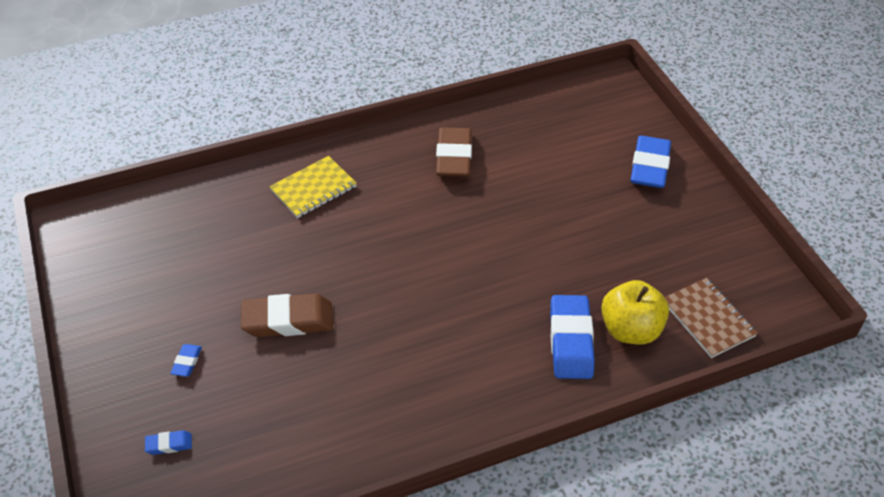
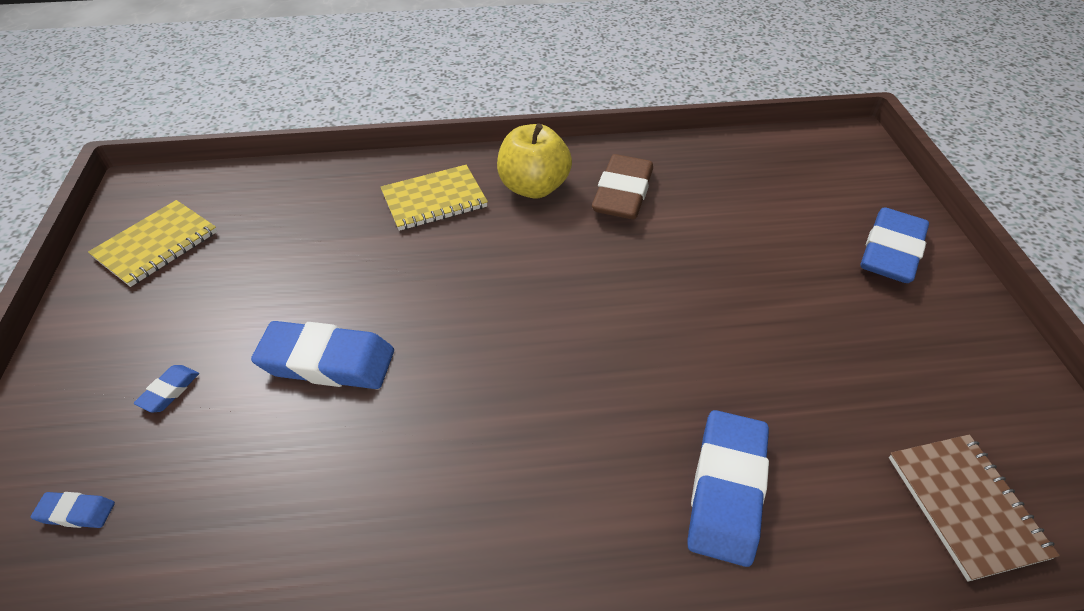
camera: 15 degrees right, 0 degrees up
brown eraser [241,294,333,337] -> blue eraser [251,321,394,389]
yellow apple [601,280,669,344] -> yellow apple moved to [497,123,572,199]
none -> yellow notebook [88,200,217,287]

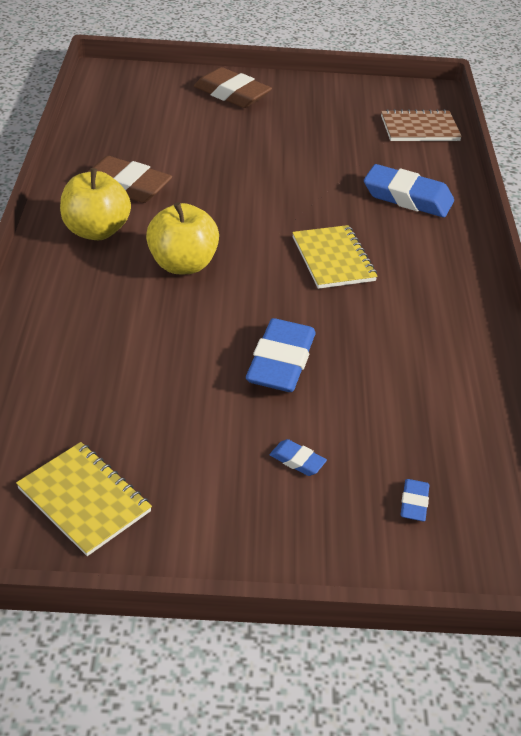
camera: 85 degrees left, 5 degrees down
yellow notebook [381,165,488,231] -> yellow notebook moved to [292,225,377,289]
blue eraser [860,207,929,283] -> brown eraser [194,67,272,108]
none -> yellow apple [146,202,219,274]

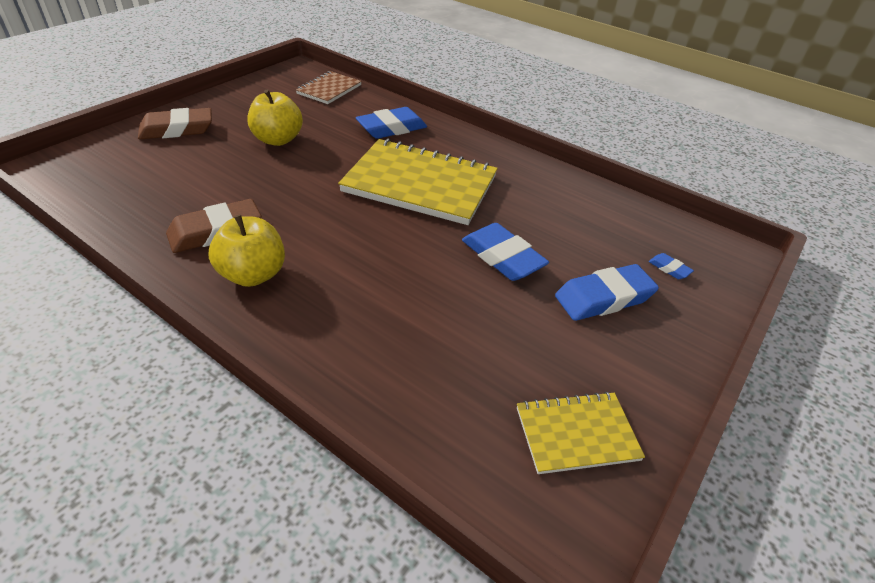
camera: 55 degrees left, 0 degrees up
yellow apple [146,202,219,274] -> yellow apple moved to [247,89,303,146]
blue eraser [270,439,327,476] -> blue eraser [555,264,659,321], size x2.20
yellow notebook [292,225,377,289] -> yellow notebook [338,138,498,225], size x1.91

